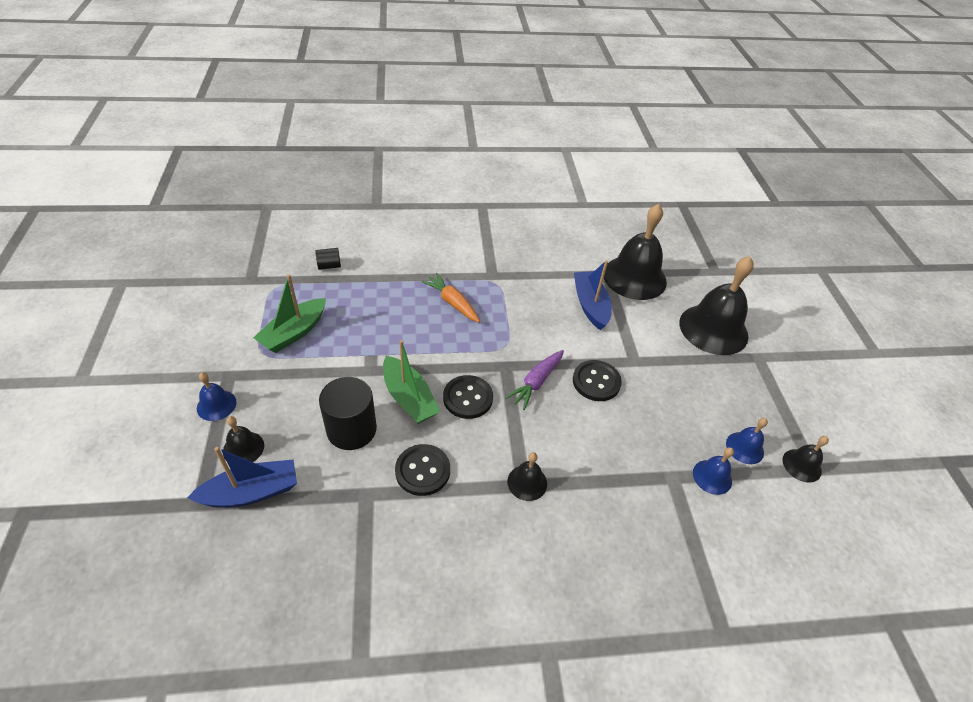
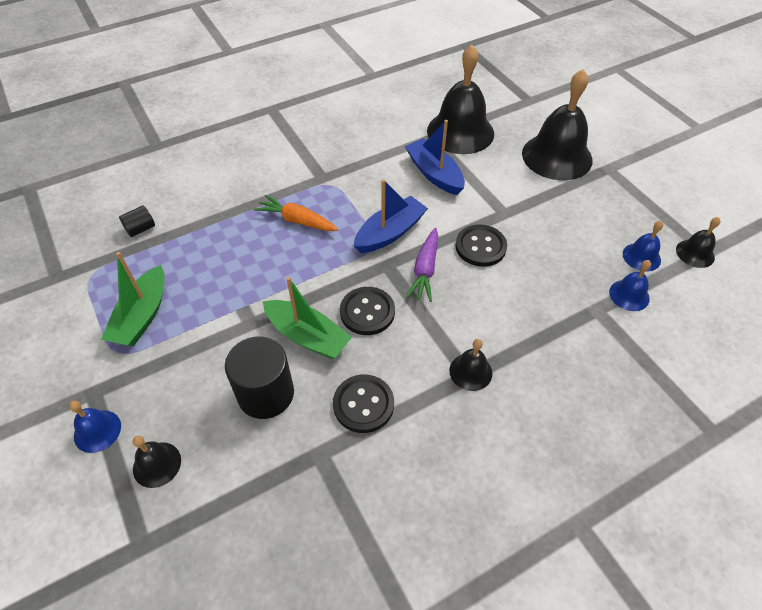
camera: 20 degrees left, 5 degrees up
blue boat [187,447,297,508] -> blue boat moved to [354,179,428,253]

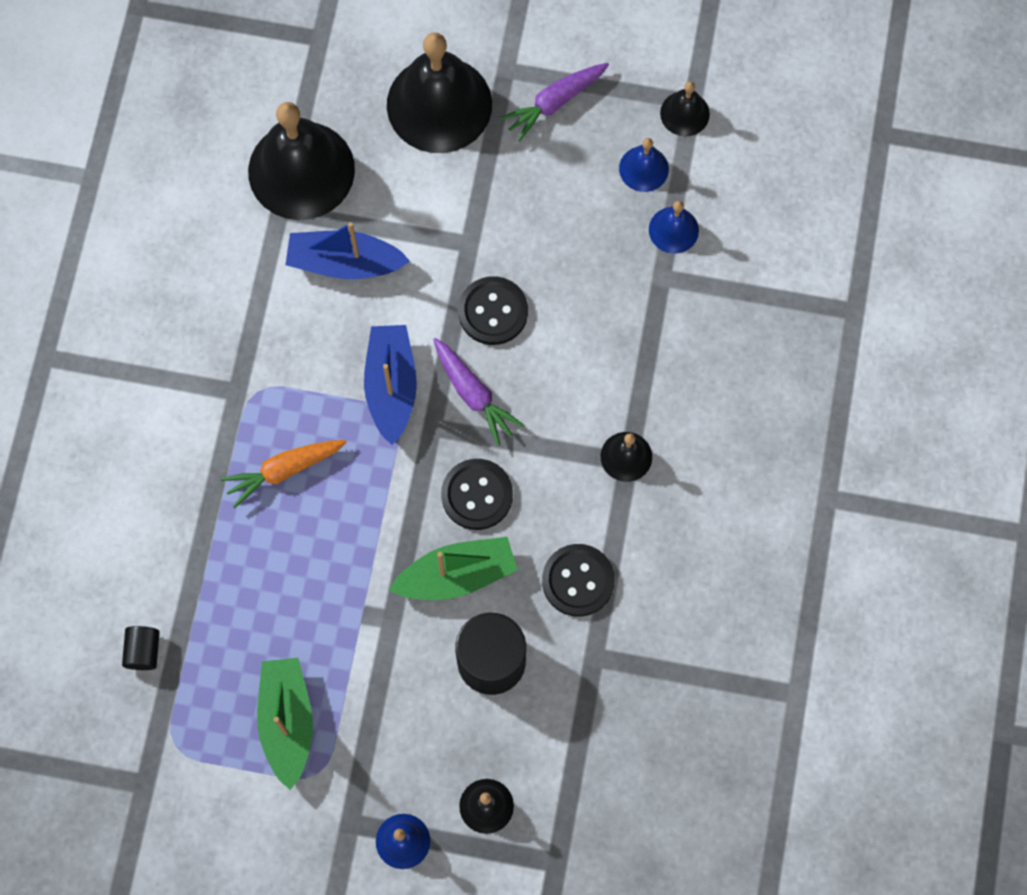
camera: 50 degrees left, 20 degrees up
green boat [101,252,165,346] -> green boat turned 150 degrees counterclockwise [257,658,313,790]
none -> purple carrot [500,63,609,142]

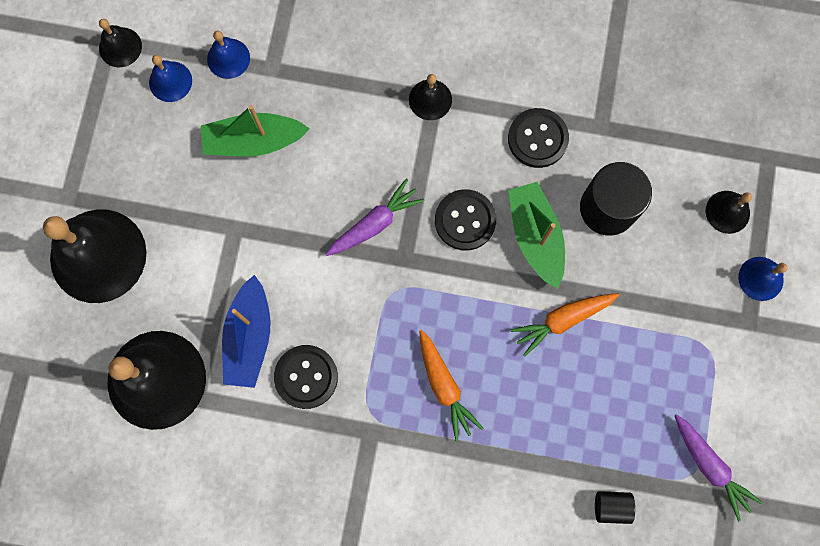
camera: 90 degrees left, 5 degrees up
green boat [257,658,313,790] -> green boat moved to [201,105,310,157]
blue boat [364,325,417,445] -> none
black button [458,276,528,345] -> black button moved to [274,345,338,409]
purple carrot [500,63,609,142] -> purple carrot moved to [675,414,762,521]
none -> orange carrot [511,293,619,356]

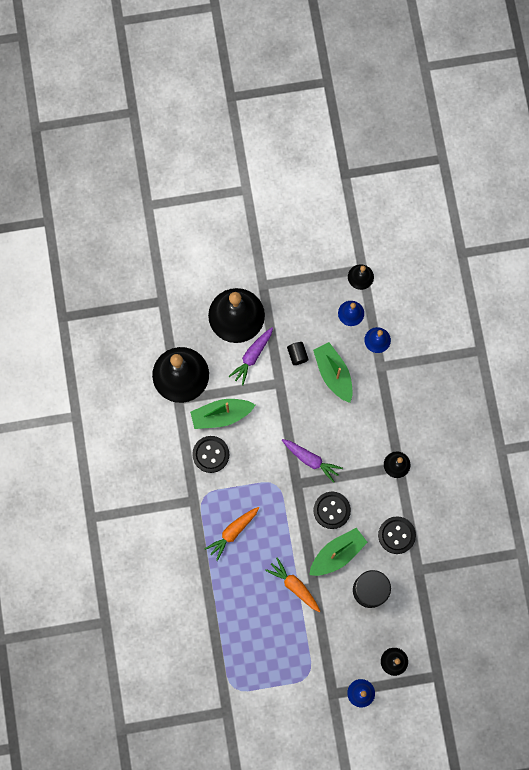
camera: 70 degrees right, 0 degrees up
blue boat [222,275,270,388] -> green boat [190,399,255,429]
black cylinder [595,491,635,524] -> black cylinder moved to [287,342,309,365]
purple carrot [675,414,762,521] -> purple carrot moved to [229,327,273,385]

